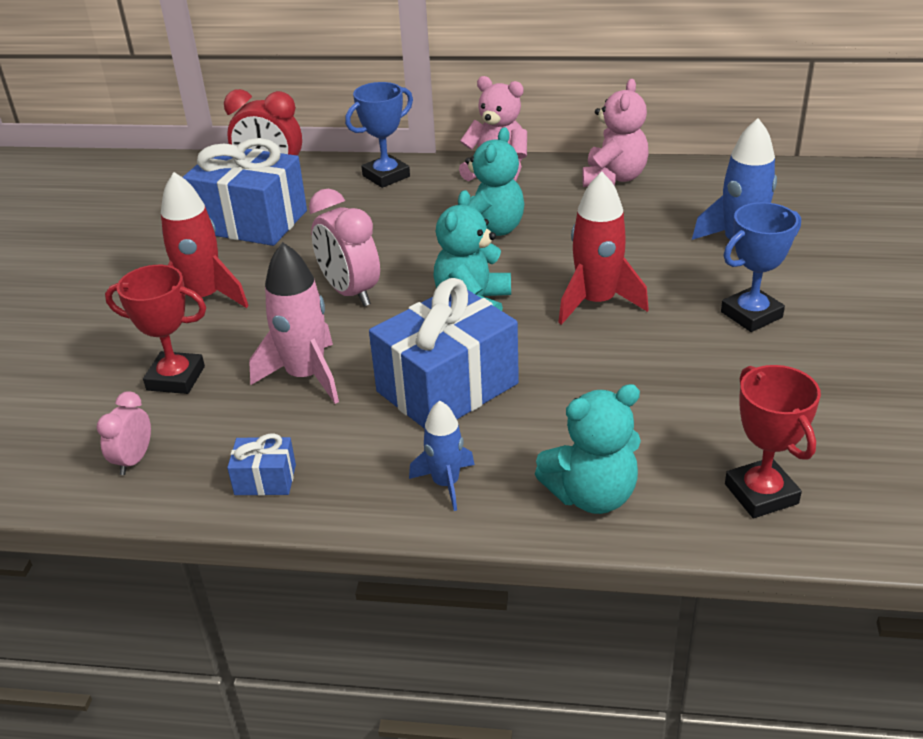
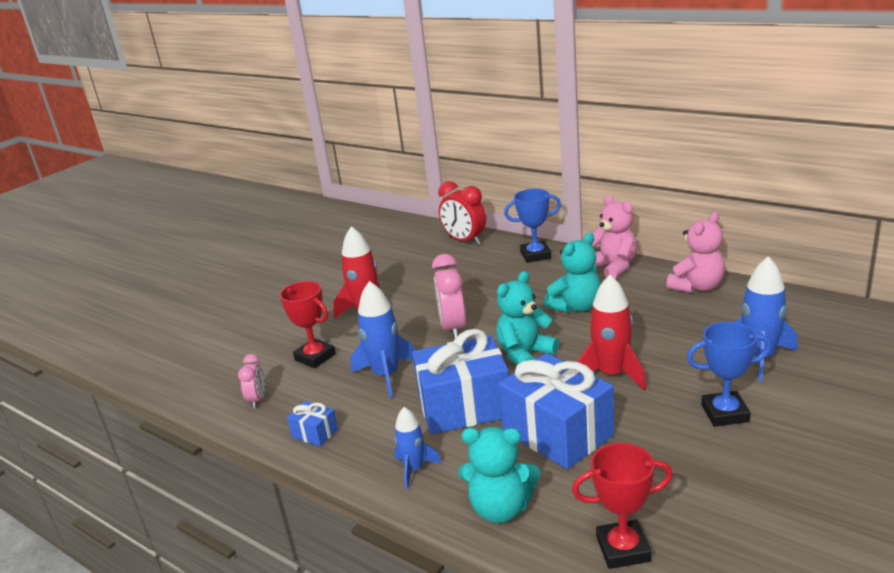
camera: 30 degrees right, 10 degrees down
pink clock [97,391,151,475] -> pink clock turned 135 degrees clockwise [238,354,265,408]
blue gift [183,138,307,246] -> blue gift moved to [498,353,614,470]
pink rocket [249,242,339,404] -> blue rocket [351,281,414,398]
red trophy [725,365,821,518] -> red trophy turned 75 degrees clockwise [572,443,673,569]

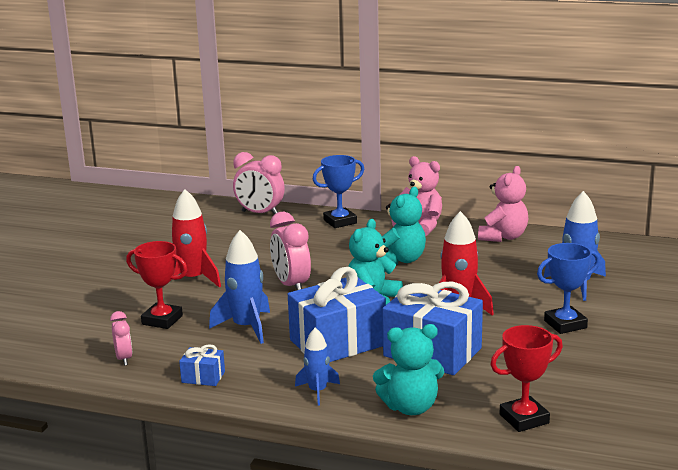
camera: 20 degrees left, 5 degrees down
red clock [438,181,486,245] -> pink clock [233,152,285,215]

